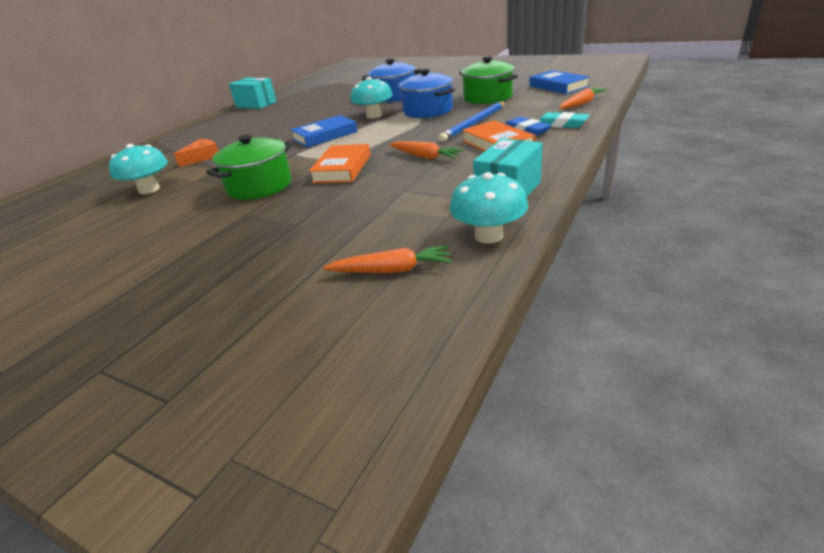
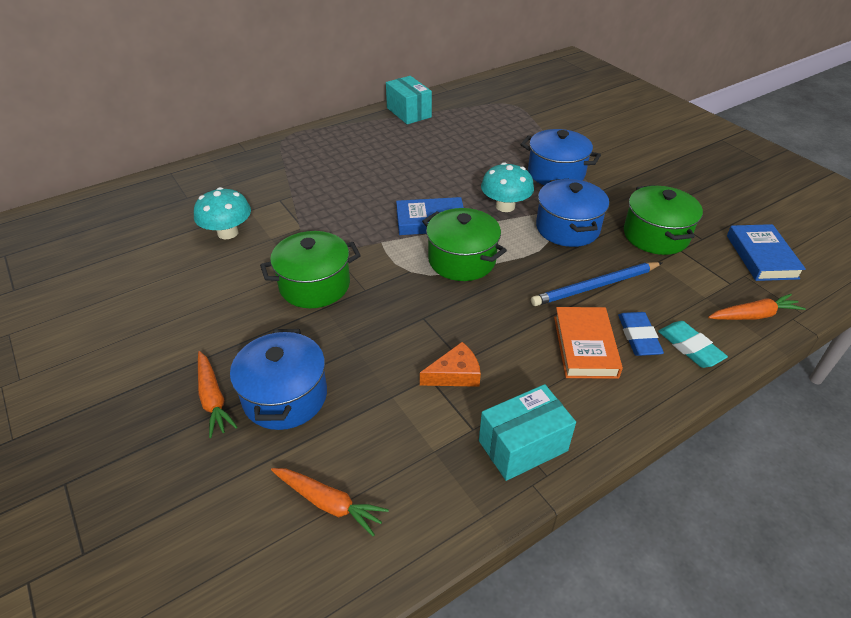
camera: 25 degrees right, 10 degrees up
orange cheese [174,139,218,167] -> orange cheese moved to [420,342,481,387]
orange book [309,144,370,183] -> none
orange carrot [389,141,464,159] -> orange carrot moved to [198,351,238,438]
turquoise mushroom [449,172,528,244] -> none
none -> blue pot [230,329,327,430]
none -> green pot [422,208,507,281]

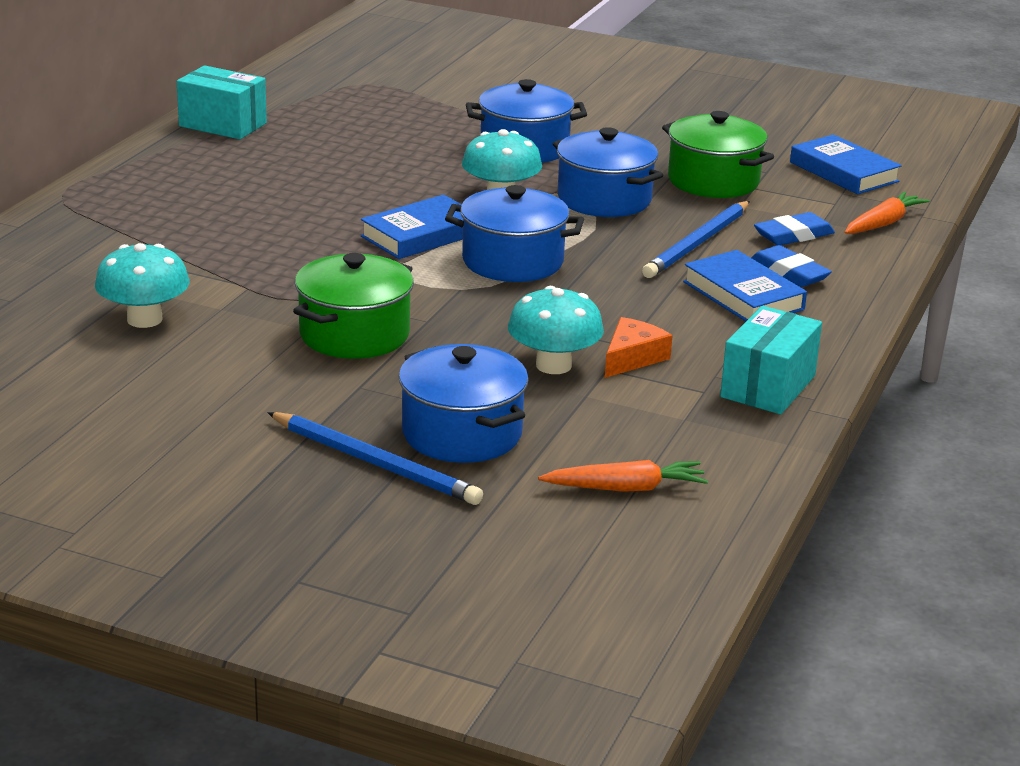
camera: 35 degrees left, 15 degrees down
orange carrot [198,351,238,438] -> blue pencil [267,412,483,505]
green pot [422,208,507,281] -> blue pot [445,185,584,282]
orange book [554,307,623,379] -> blue book [683,250,807,321]
turquoise eraser [658,321,728,368] -> none
none -> turquoise mushroom [508,286,604,374]
none -> blue eraser [754,212,835,245]

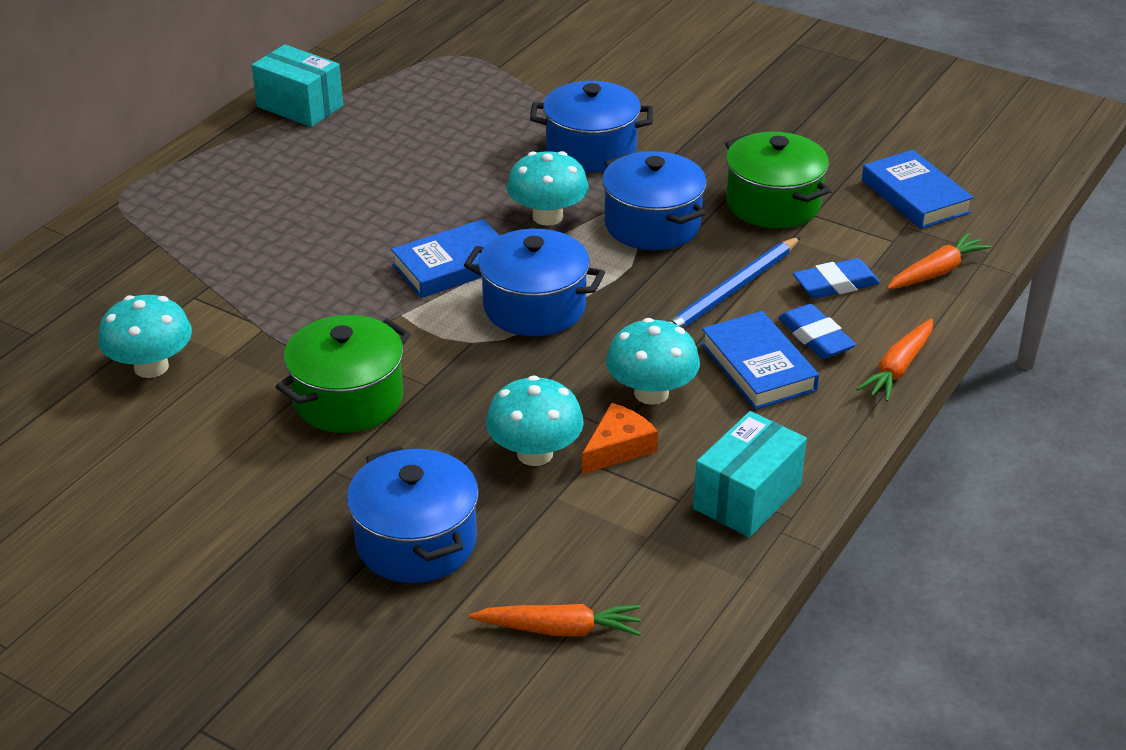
camera: 10 degrees right, 10 degrees up
blue pencil [267,412,483,505] -> none
none -> turquoise mushroom [606,318,700,405]
none -> orange carrot [856,318,933,402]

